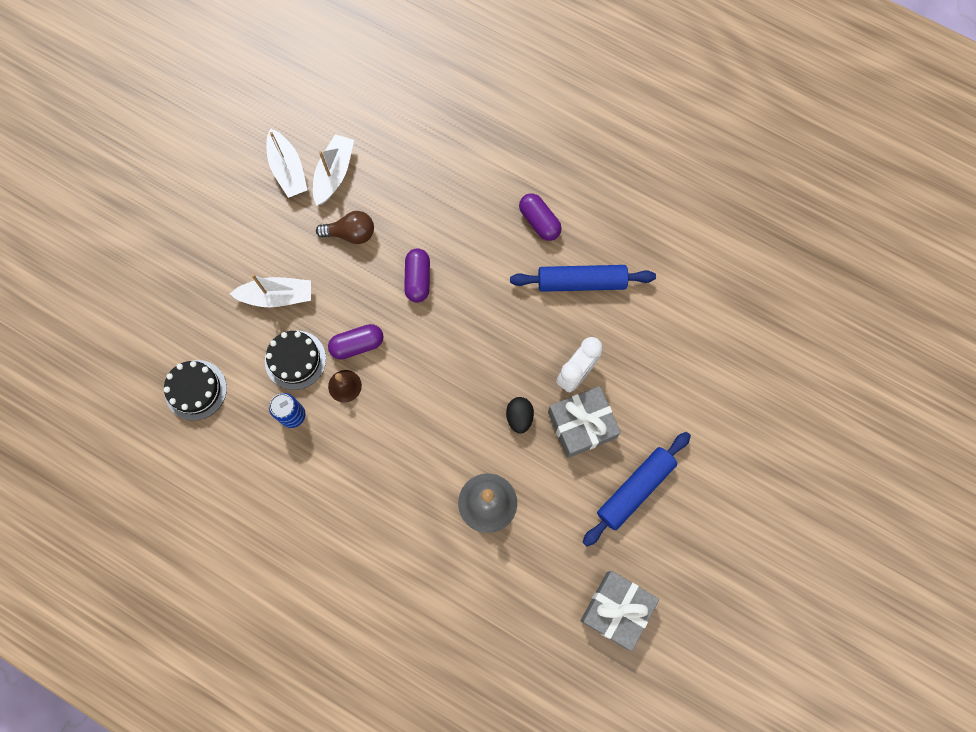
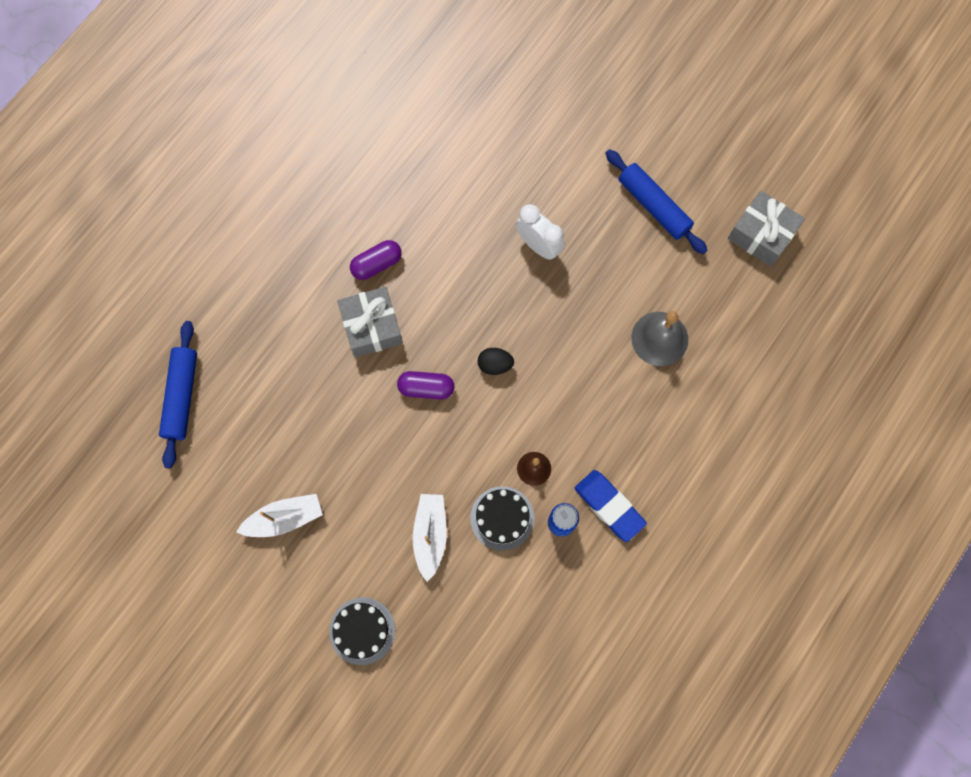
camera: 85 degrees left, 0 degrees up
black cake [164,360,227,421] -> black cake moved to [329,598,395,665]
white boat [313,134,354,206] -> none
brown light bulb [316,211,374,244] -> none
purple capsule [328,324,383,360] -> none
black egg [506,397,534,434] -> black egg moved to [478,348,514,375]
blue rolling pin [510,265,656,292] -> blue rolling pin moved to [159,321,197,469]
grey gift [548,386,621,458] -> grey gift moved to [337,286,403,358]
none -> blue eraser [575,470,647,542]

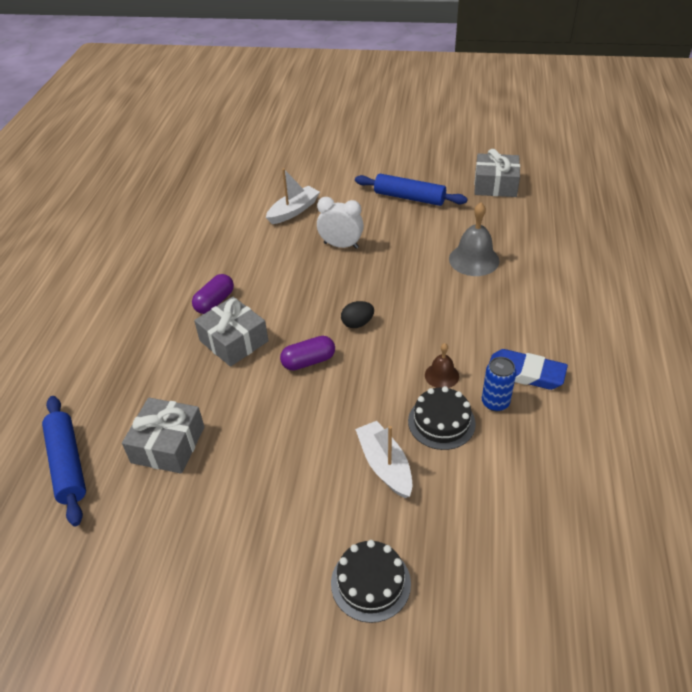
camera: 25 degrees left, 30 degrees down
white boat [236,494,323,537] -> white boat moved to [266,168,320,224]
none -> grey gift [122,398,204,474]

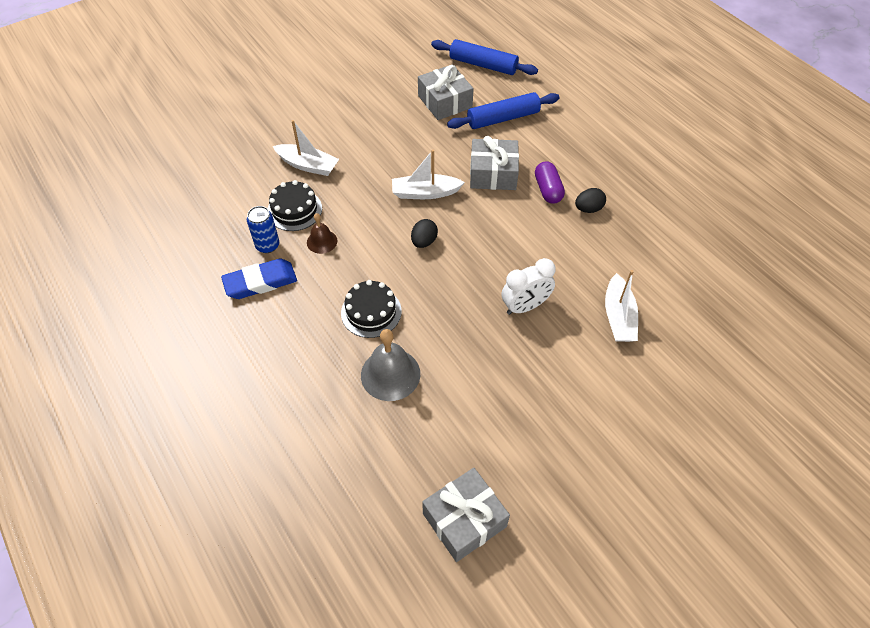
camera: 135 degrees right, 10 degrees up
purple capsule [280,336,335,370] -> white boat [392,150,465,199]
black cake [331,540,411,623] -> black cake moved to [341,280,402,338]
blue rolling pin [355,174,468,206] -> blue rolling pin moved to [447,92,559,129]
none -> black egg [575,188,606,213]

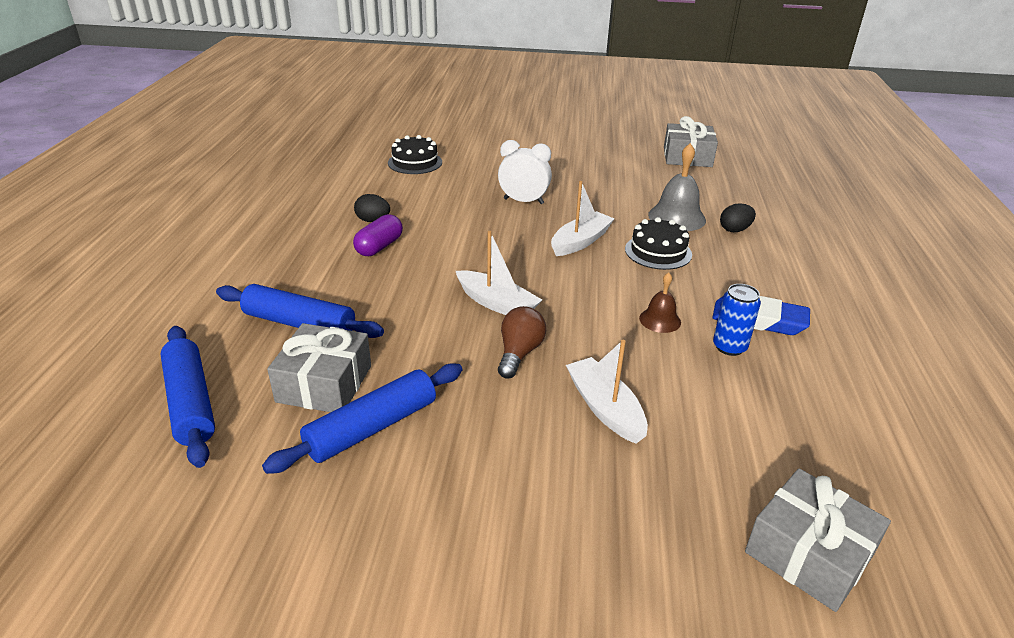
camera: 140 degrees left, 20 degrees down
black cake [268,180,322,231] -> black cake moved to [388,135,442,174]
black egg [411,219,438,248] -> black egg moved to [720,204,756,232]
grey gift [470,136,519,190] -> grey gift moved to [745,468,891,612]
white boat [605,270,638,342] -> white boat moved to [551,181,614,256]
none -> blue rolling pin [262,363,462,474]
none -> brown light bulb [498,306,546,379]

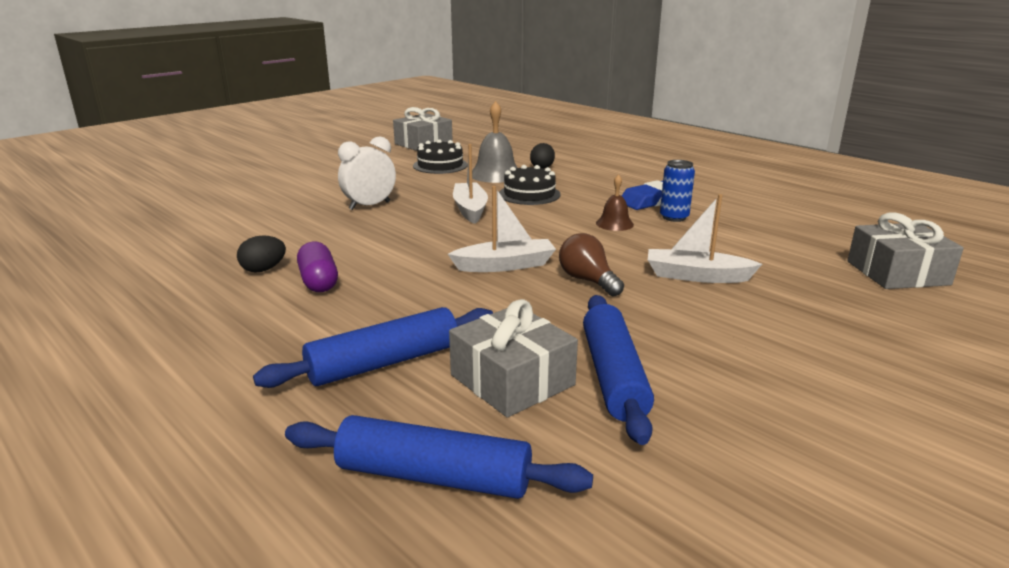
camera: 50 degrees left, 10 degrees down
black cake [388,135,442,174] -> black cake moved to [413,139,468,174]

